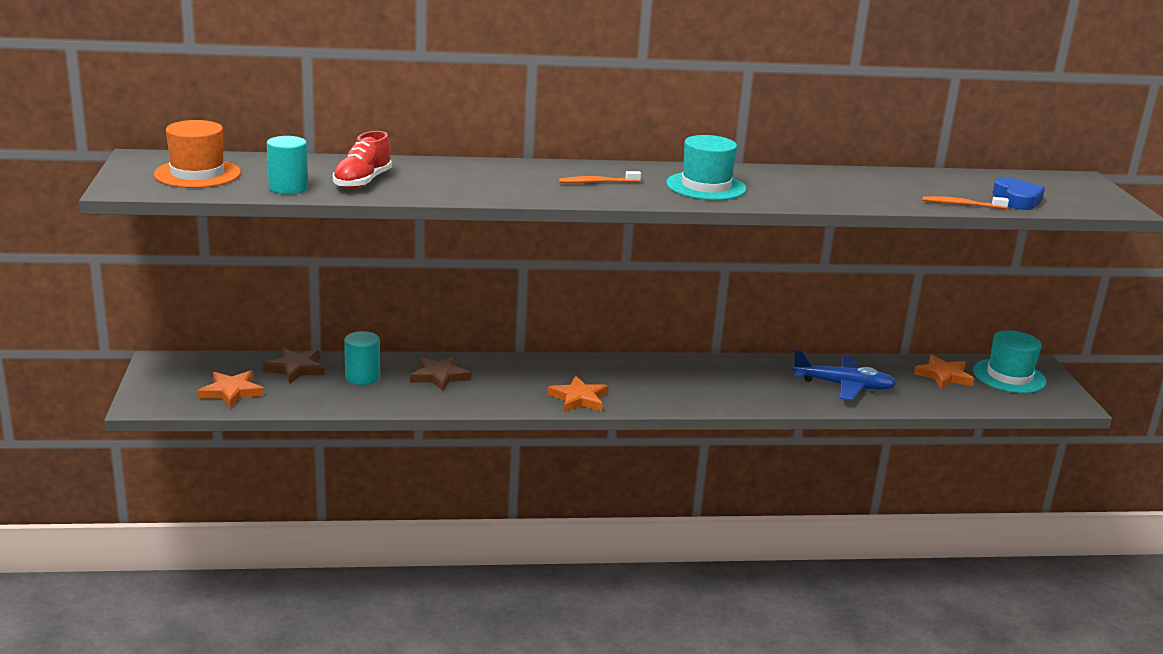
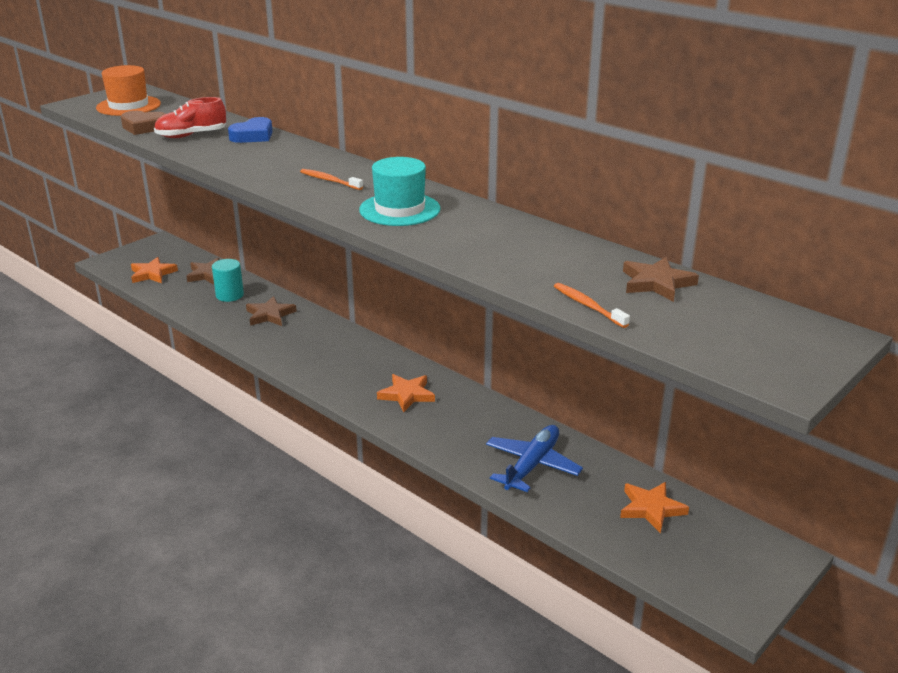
camera: 50 degrees right, 5 degrees up
turquoise cylinder [267,136,308,194] -> brown heart [121,111,166,135]
orange star [547,376,609,412] -> orange star moved to [377,374,435,412]
blue plane [792,349,897,401] -> blue plane turned 120 degrees counterclockwise [486,425,583,492]
turquoise hat [973,330,1047,393] -> none
blue heart [992,177,1045,210] -> blue heart moved to [228,117,273,143]
none -> brown star [623,257,699,302]

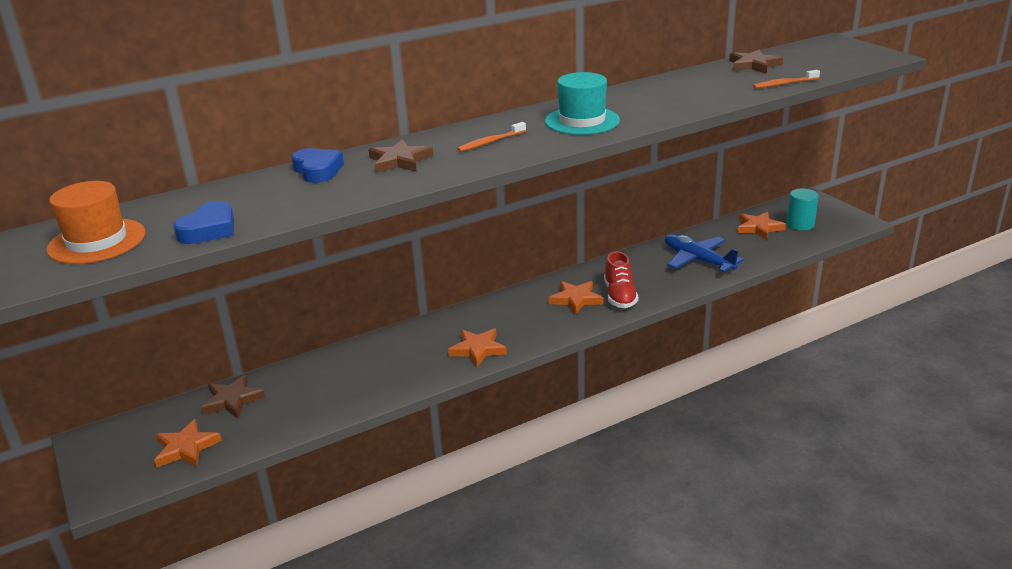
camera: 70 degrees left, 0 degrees up
brown heart [121,111,166,135] -> blue heart [173,201,234,244]
red shoe [154,97,226,138] -> red shoe moved to [604,251,638,308]
turquoise cylinder [212,259,244,302] -> turquoise cylinder moved to [787,189,819,230]
brown star [246,296,297,326] -> brown star moved to [368,139,433,173]
none -> orange star [448,328,507,367]

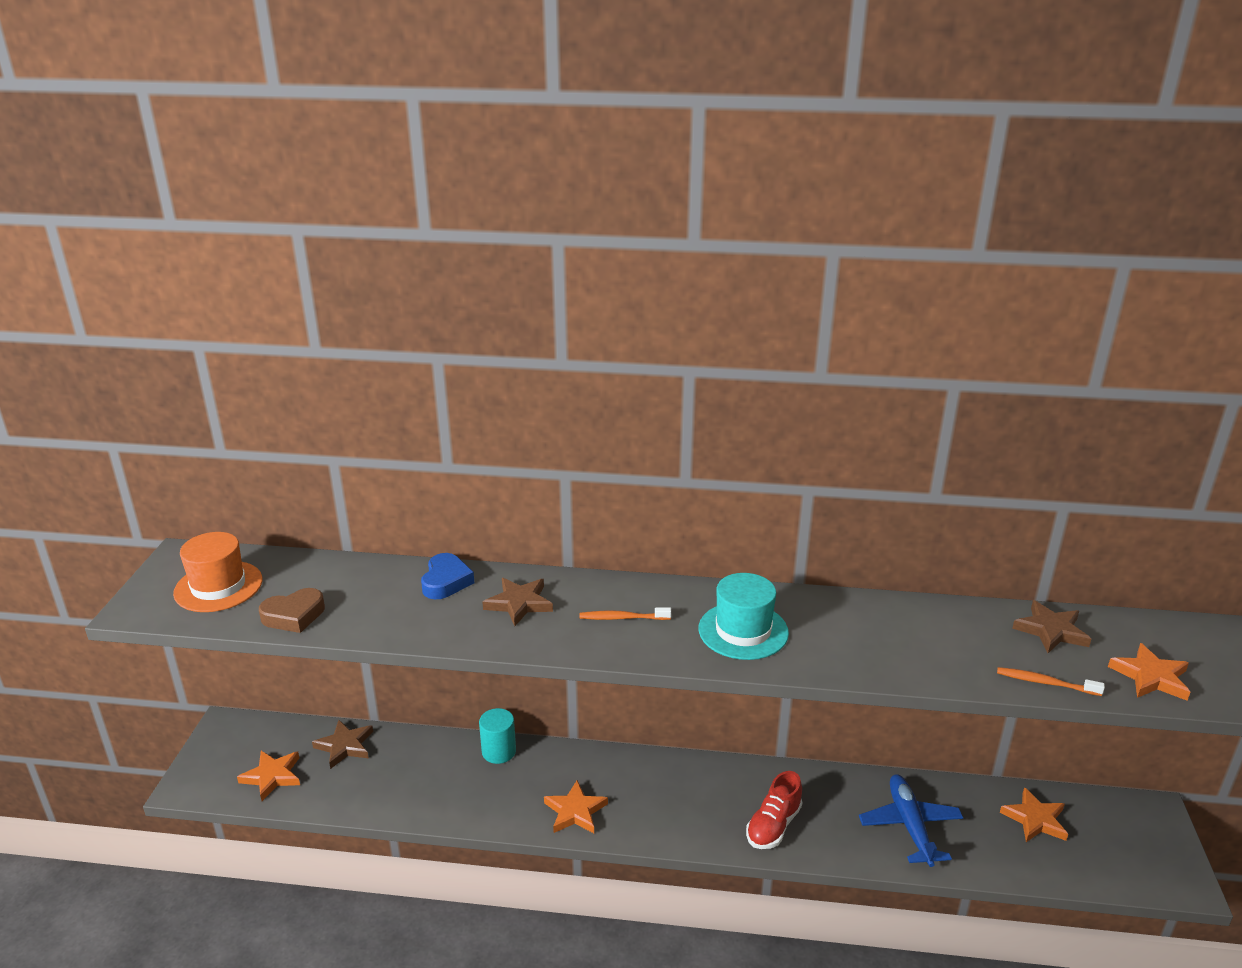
camera: 35 degrees right, 0 degrees up
blue heart [173,201,234,244] -> brown heart [259,588,325,633]
orange star [549,281,603,315] -> orange star moved to [1108,643,1191,701]
turquoise cylinder [787,189,819,230] -> turquoise cylinder moved to [479,708,516,764]

